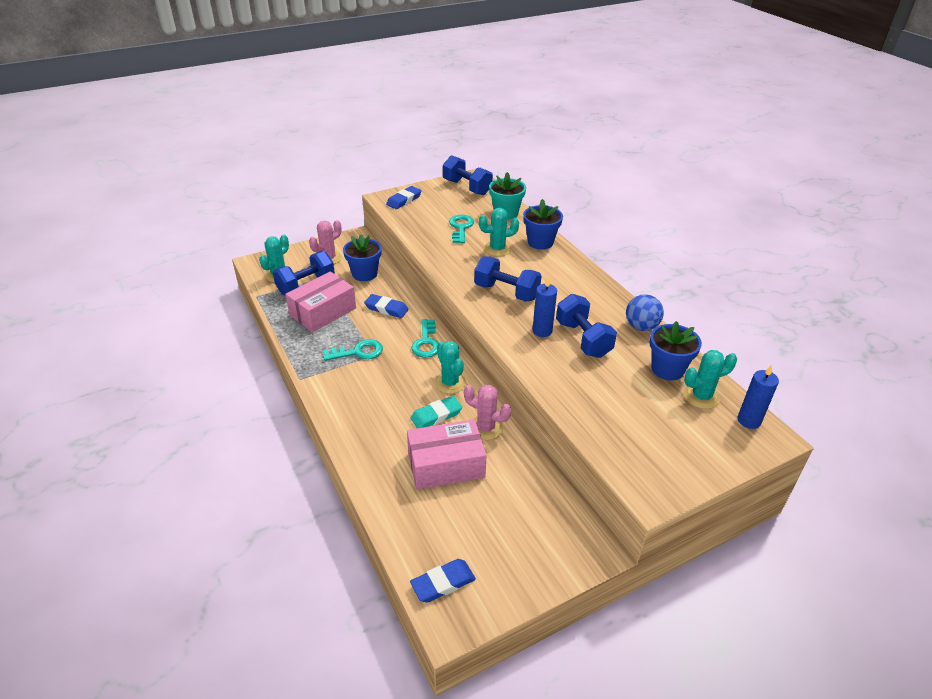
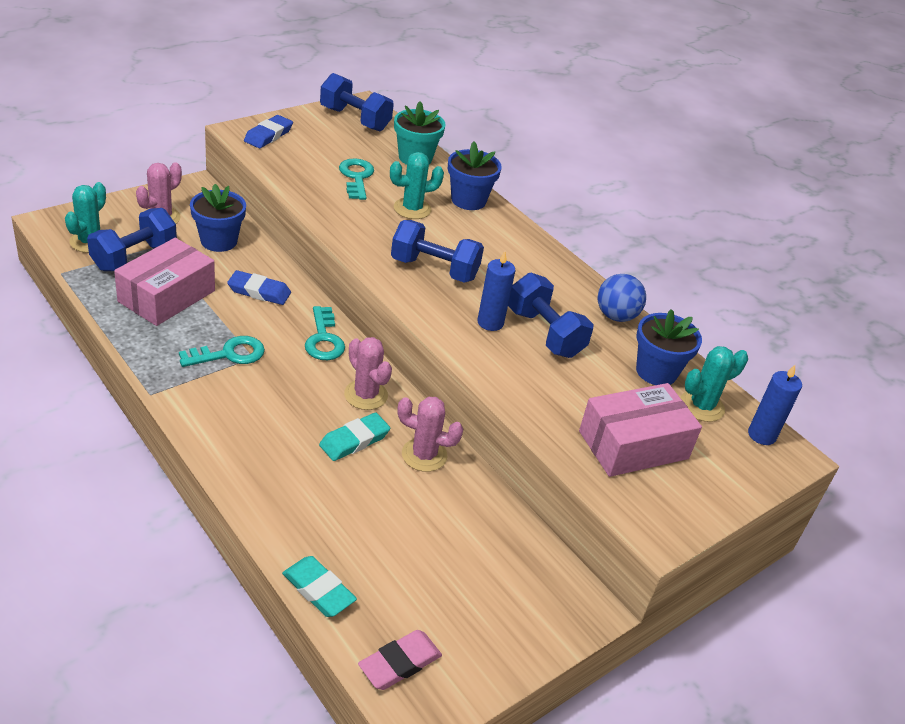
camera: 15 degrees left, 0 degrees up
pink box [407,419,487,490] -> pink box moved to [579,383,702,477]
blue eraser [410,559,476,603] -> pink eraser [358,630,442,690]
turquoise cactus [434,341,466,394] -> pink cactus [344,337,392,410]
none -> turquoise eraser [282,556,357,617]

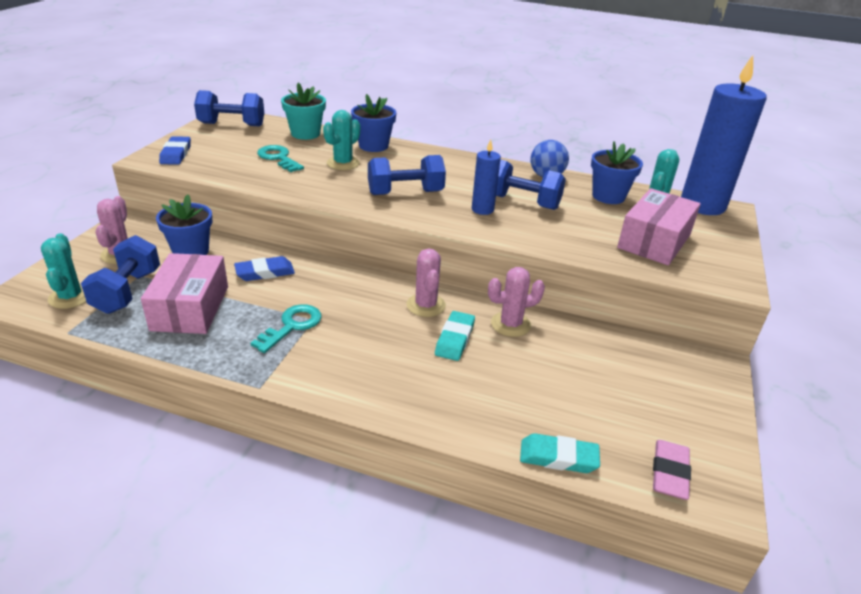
camera: 30 degrees left, 5 degrees down
turquoise key [305,306,345,360] -> none
pink cactus [344,337,392,410] -> pink cactus turned 60 degrees clockwise [407,248,446,317]
blue candle [748,365,802,445] -> blue candle [681,55,767,215], size x2.07

